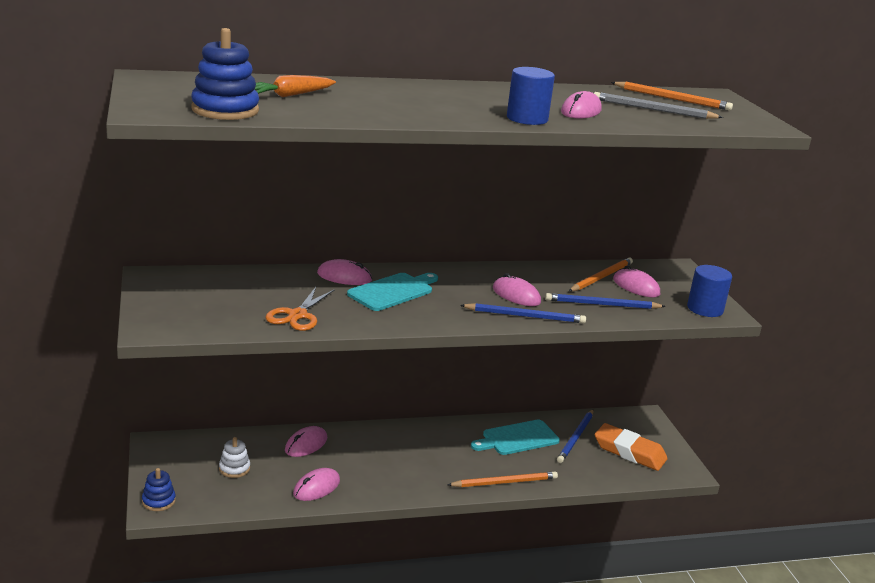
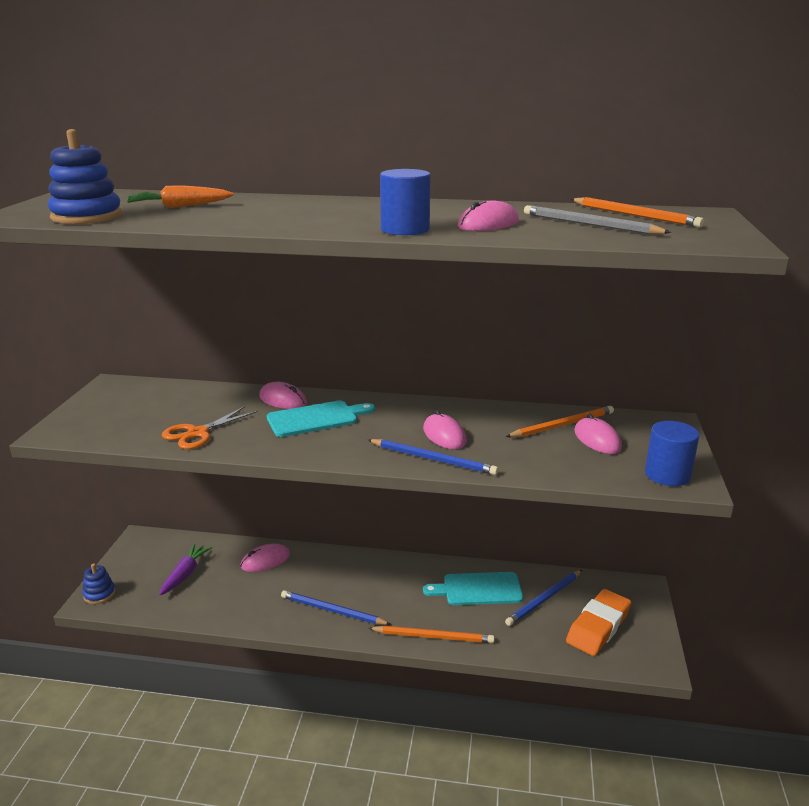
camera: 25 degrees right, 0 degrees up
white stacking toy [219,437,250,478] -> purple carrot [159,544,212,596]
pink mouse [293,468,340,501] -> none
blue pencil [545,293,666,309] -> blue pencil moved to [281,590,391,625]
orange eraser [595,423,667,471] -> orange eraser turned 75 degrees clockwise [566,589,631,656]

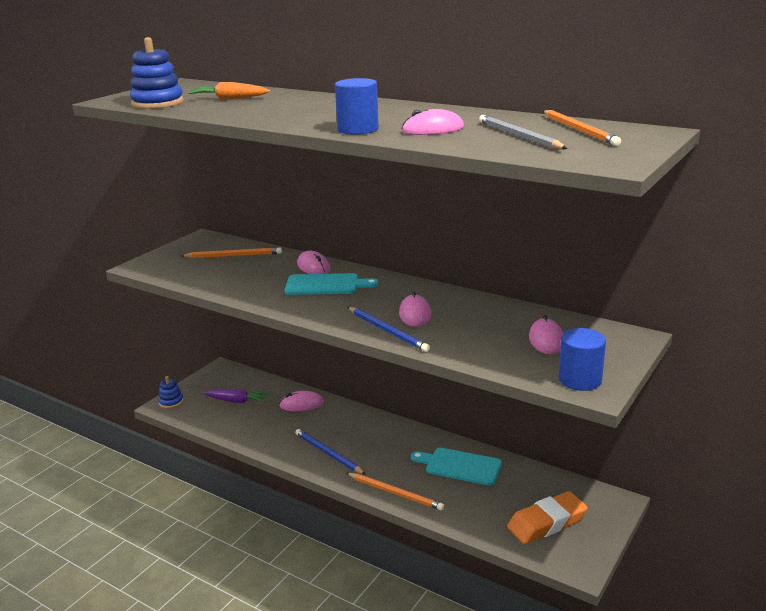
camera: 25 degrees right, 0 degrees up
purple carrot [159,544,212,596] -> purple carrot turned 60 degrees clockwise [204,389,269,403]
orange scissors [162,406,258,449] -> none
blue pencil [505,570,582,626] -> none
orange pencil [506,406,614,437] -> orange pencil moved to [181,247,282,258]

